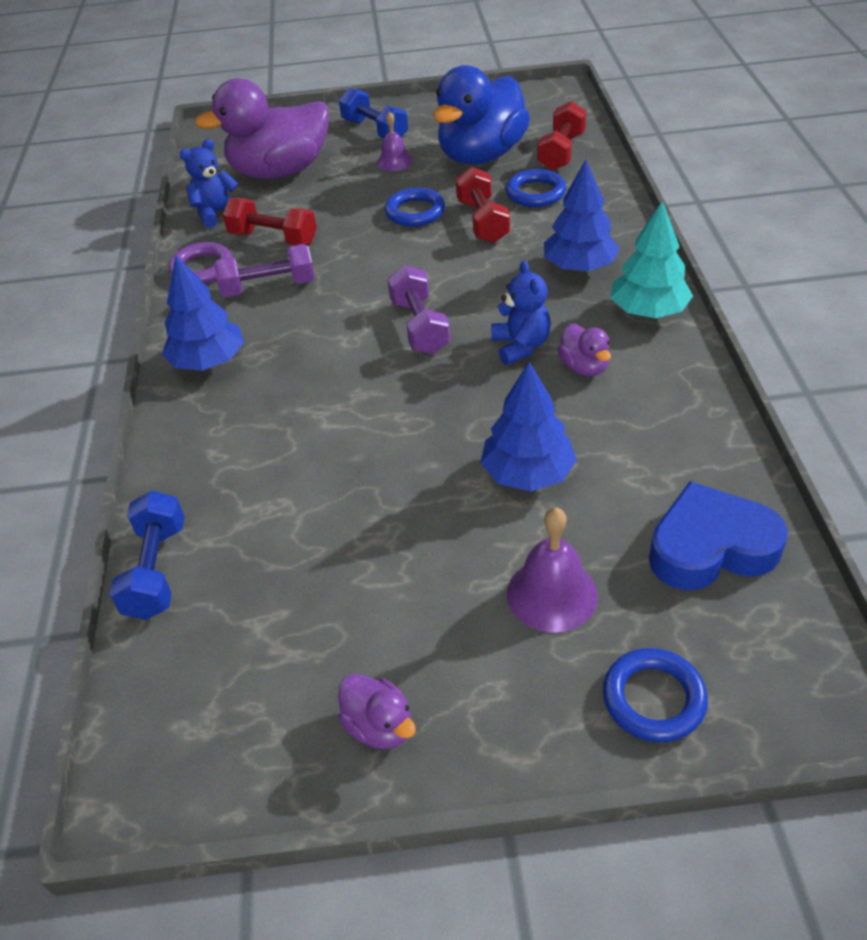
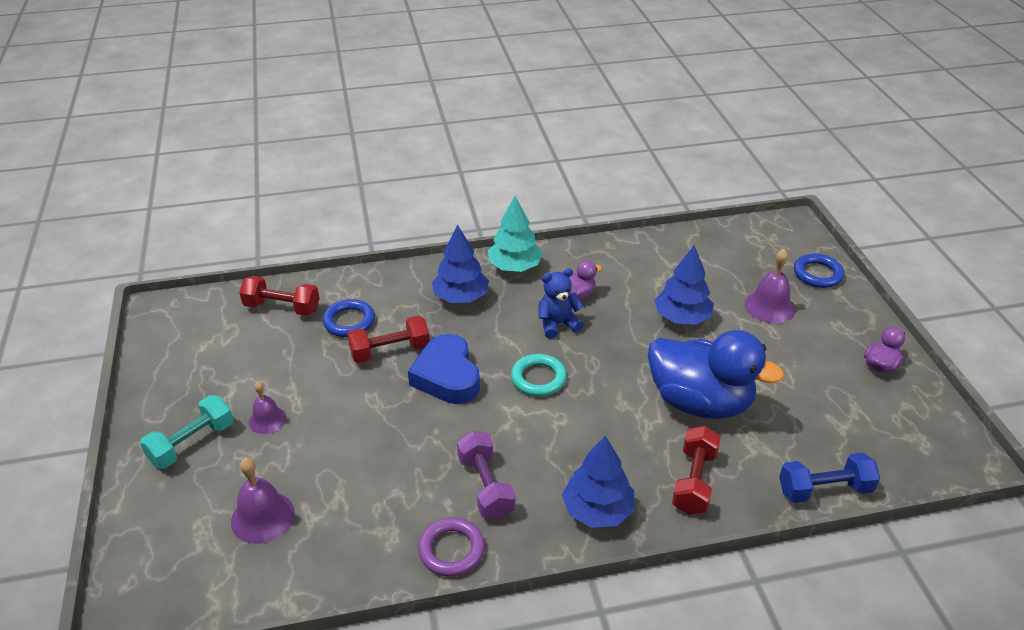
camera: 100 degrees left, 5 degrees down
blue teddy bear [179,139,238,228] -> none
purple duck [195,78,329,179] -> purple bell [231,458,295,544]
red dumbbell [223,198,317,246] -> red dumbbell moved to [672,426,721,515]
blue dumbbell [339,87,408,139] -> turquoise dumbbell [140,395,234,469]
blue ring [385,188,445,227] -> none
purple dumbbell [387,265,450,354] -> turquoise ring [511,354,567,396]
blue duck [433,65,530,165] -> blue duck moved to [648,330,784,419]
blue heart [649,481,788,590] -> blue heart moved to [408,334,480,404]

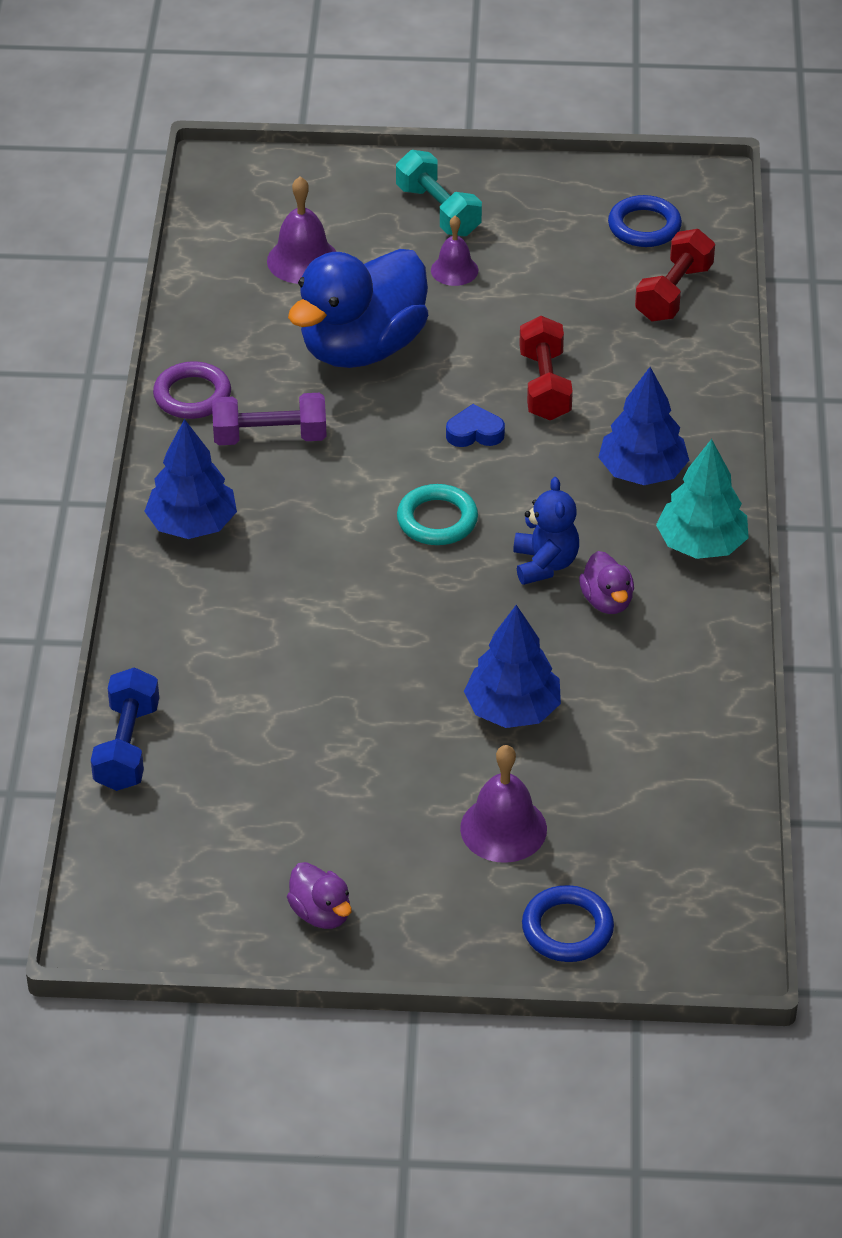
camera: 105 degrees right, 5 degrees up
blue ring [322,299,375,337] -> blue ring moved to [608,195,682,247]
blue heart [408,334,480,404] -> blue heart [446,404,505,447], size x0.51
blue duck [648,330,784,419] -> blue duck moved to [288,249,428,368]
red dumbbell [672,426,721,515] -> none

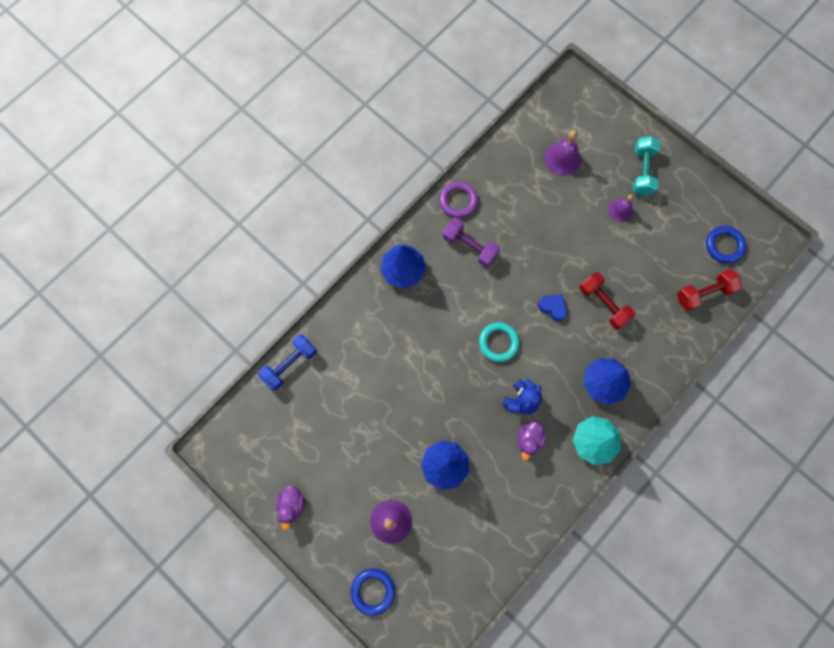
camera: 40 degrees right, 30 degrees up
blue duck [288,249,428,368] -> none
red dumbbell [519,316,573,421] -> red dumbbell turned 75 degrees counterclockwise [579,272,635,329]

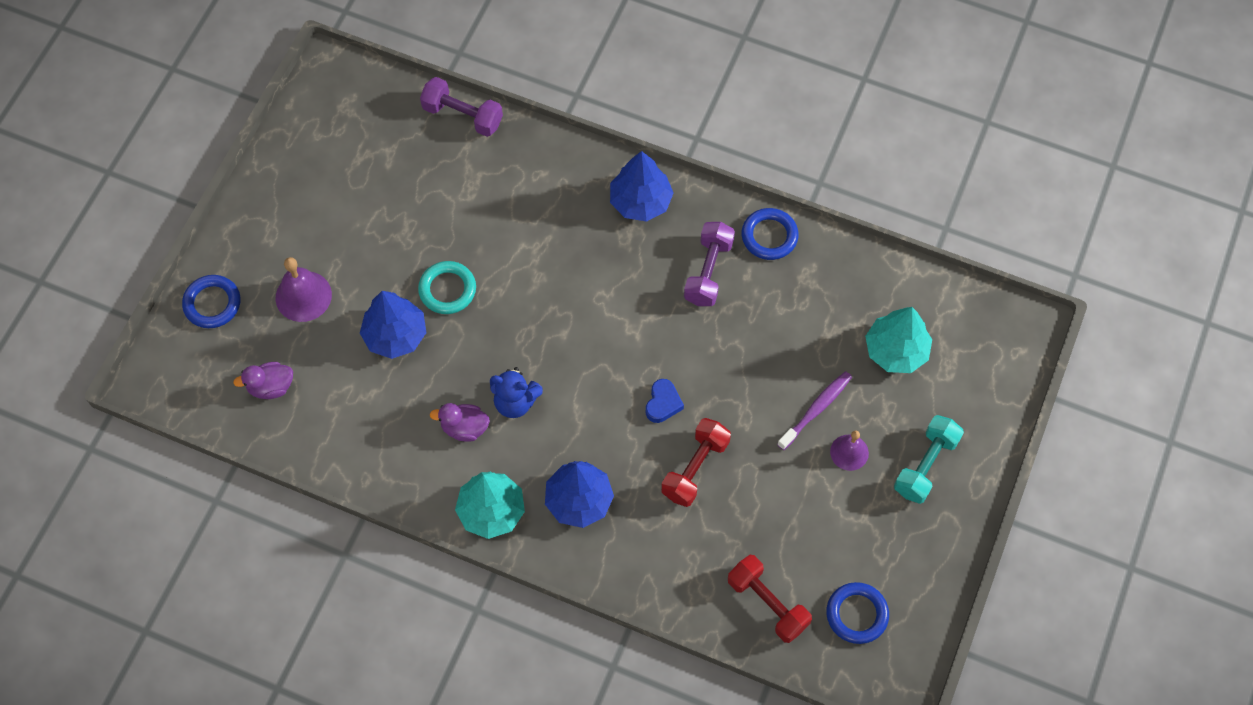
camera: 70 degrees right, 10 degrees down
blue dumbbell [258,334,317,390] -> purple dumbbell [420,77,503,137]
purple duck [276,485,304,530] -> purple duck moved to [233,362,293,399]
purple ring [439,181,478,218] -> blue ring [741,208,799,260]
turquoise ring [479,322,519,362] -> turquoise ring moved to [418,261,476,314]
purple bell [544,130,581,176] -> turquoise tree [865,307,932,373]
turquoise dumbbell [633,136,660,196] -> turquoise dumbbell turned 45 degrees counterclockwise [894,415,964,504]
none -> purple toothbrush [777,371,852,450]

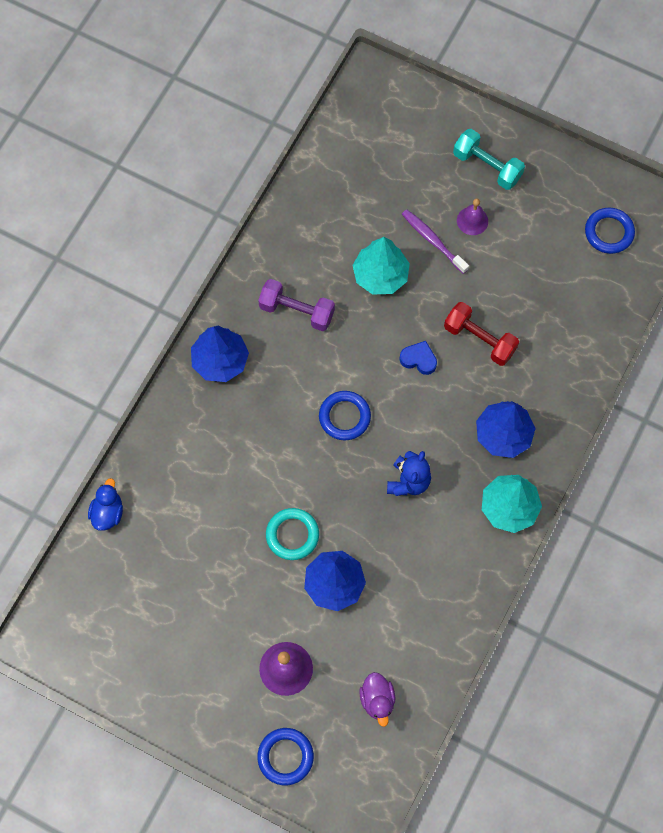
camera: 85 degrees left, 5 degrees up
purple dumbbell [420,77,503,137] -> blue duck [88,478,123,530]
purple duck [430,403,490,442] -> none
red dumbbell [728,555,812,643] -> none
blue ring [741,208,799,260] -> blue ring moved to [319,391,371,440]
turquoise tree [865,307,932,373] -> turquoise tree moved to [352,237,410,295]

